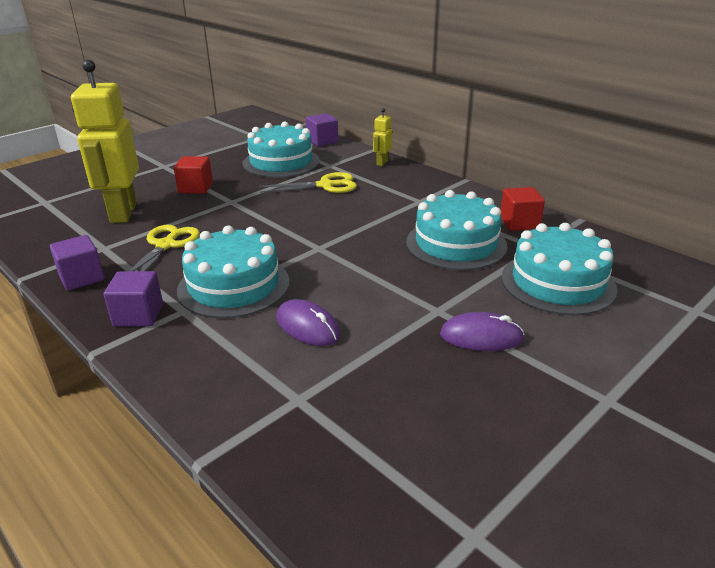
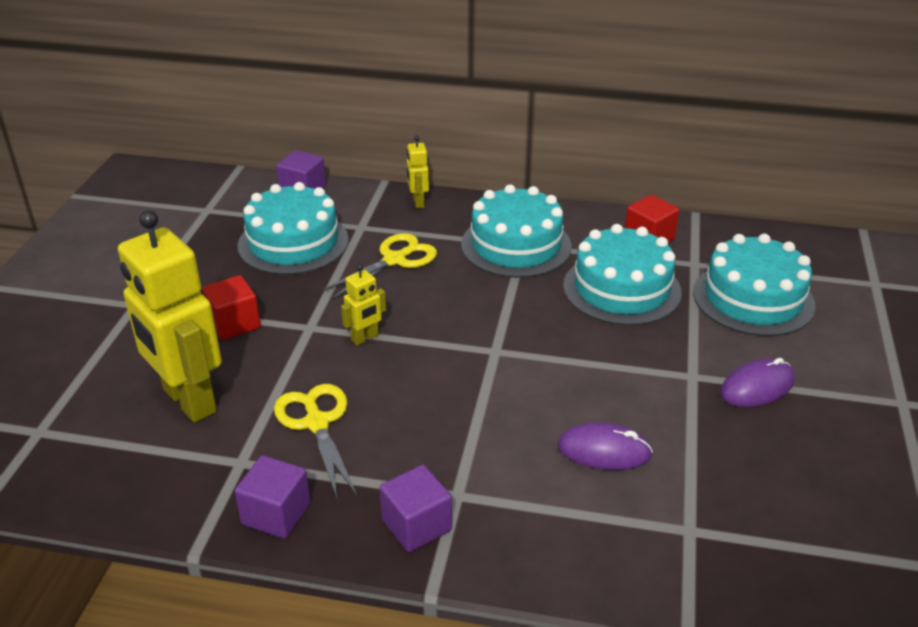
camera: 35 degrees left, 5 degrees up
turquoise cake [177,226,290,319] -> turquoise cake moved to [461,184,572,278]
none -> yellow robot [341,264,386,345]

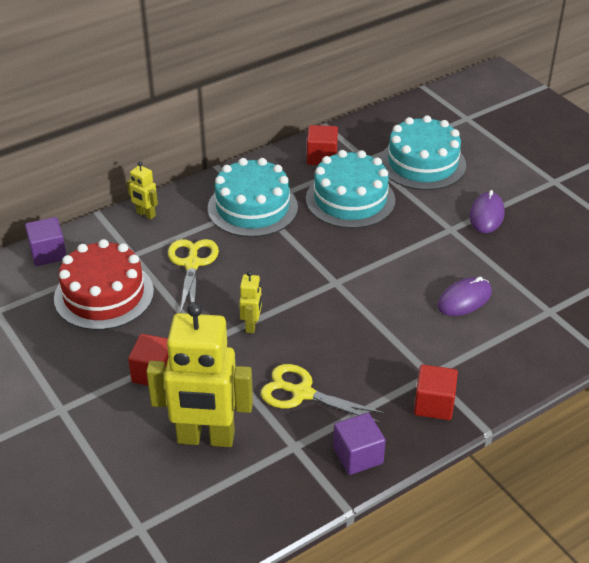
camera: 45 degrees left, 5 degrees up
turquoise cake [237,182,349,275] -> red cake [54,239,154,330]
purple cube [380,465,452,552] -> red cube [414,365,458,420]

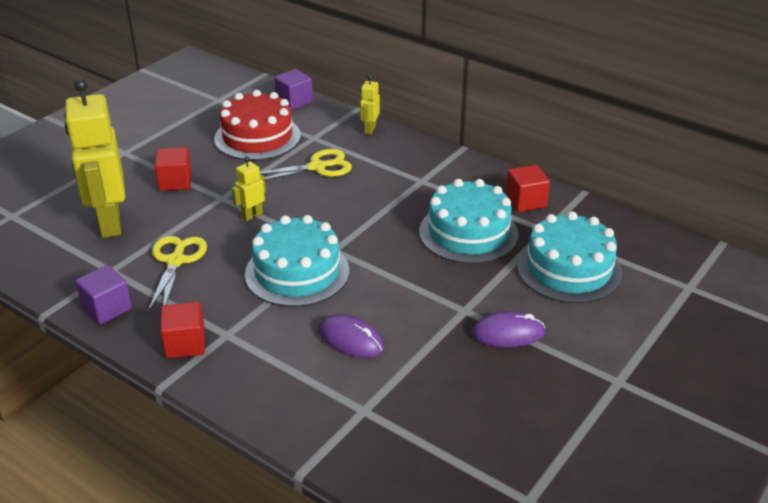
camera: 70 degrees right, 5 degrees down
turquoise cake [208,158,298,237] -> turquoise cake moved to [245,215,349,307]
yellow robot [239,271,262,333] -> yellow robot turned 150 degrees clockwise [232,157,266,221]

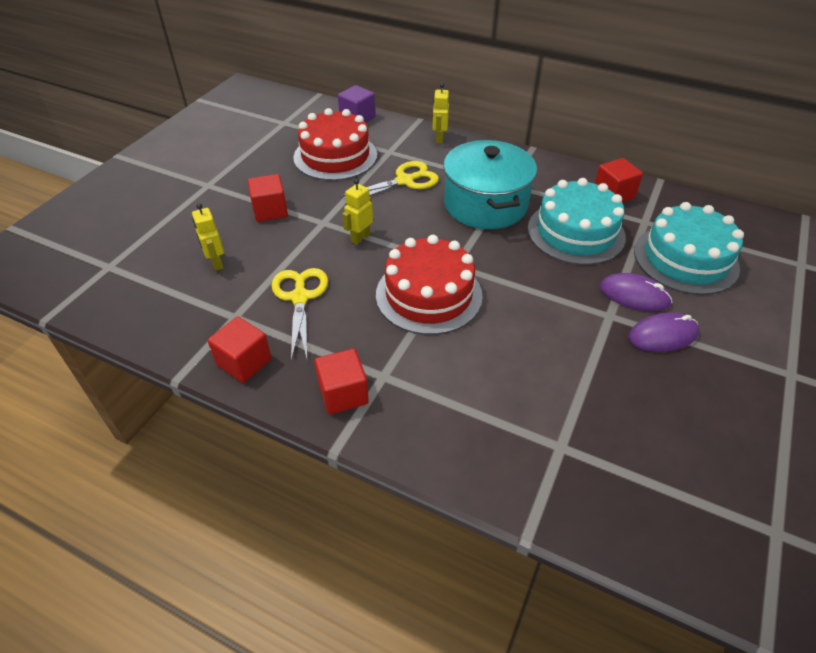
camera: 10 degrees left, 10 degrees up
yellow robot [64,78,125,238] -> yellow robot [192,203,224,271], size x0.44
purple cube [75,265,132,325] -> red cube [208,317,271,383]
turquoise cake [245,215,349,307] -> red cake [376,235,483,335]
purple mouse [319,314,384,358] -> purple mouse moved to [600,273,672,311]
none -> turquoise pot [443,140,537,229]

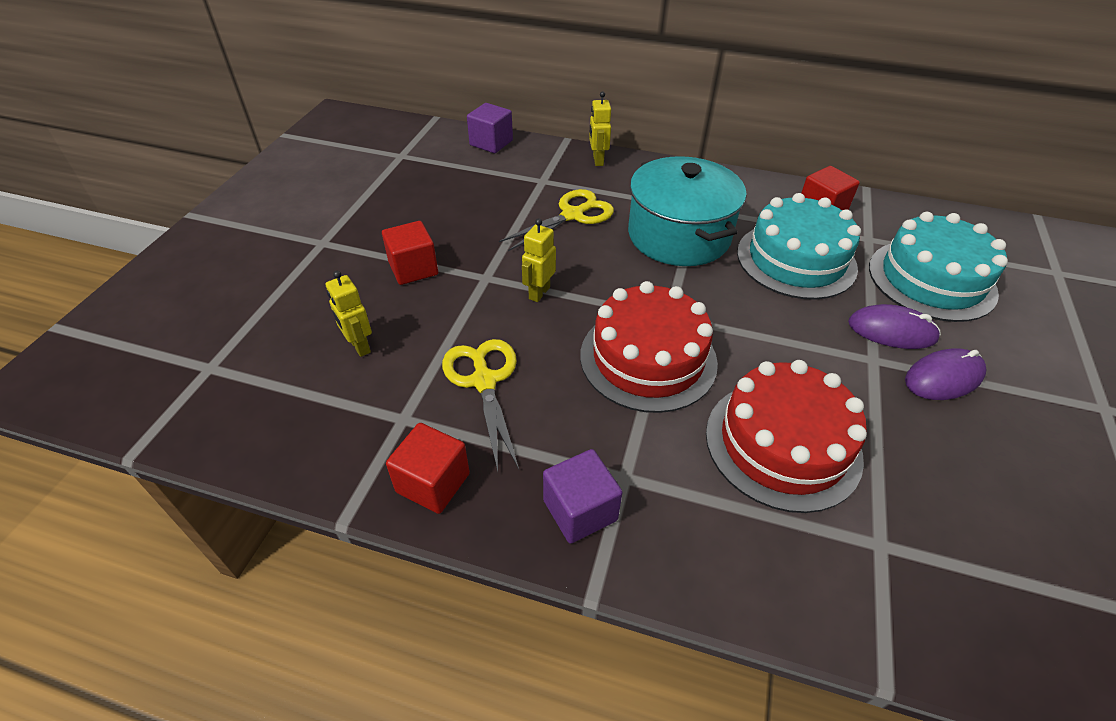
camera: 10 degrees left, 0 degrees up
red cake [293,108,377,181] -> red cake moved to [706,360,867,513]
red cube [314,348,369,414] -> purple cube [543,449,623,544]

